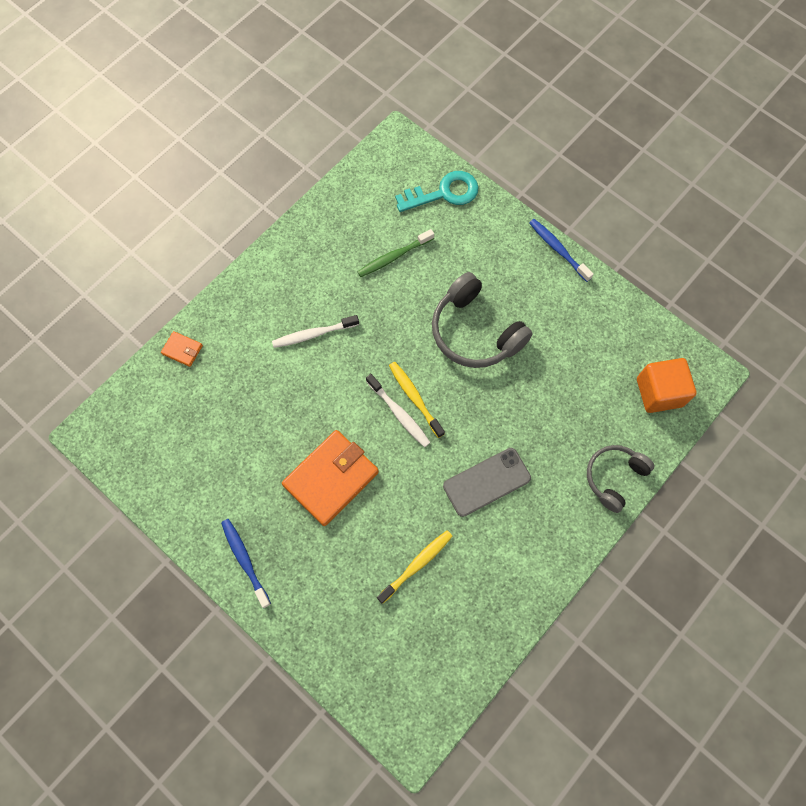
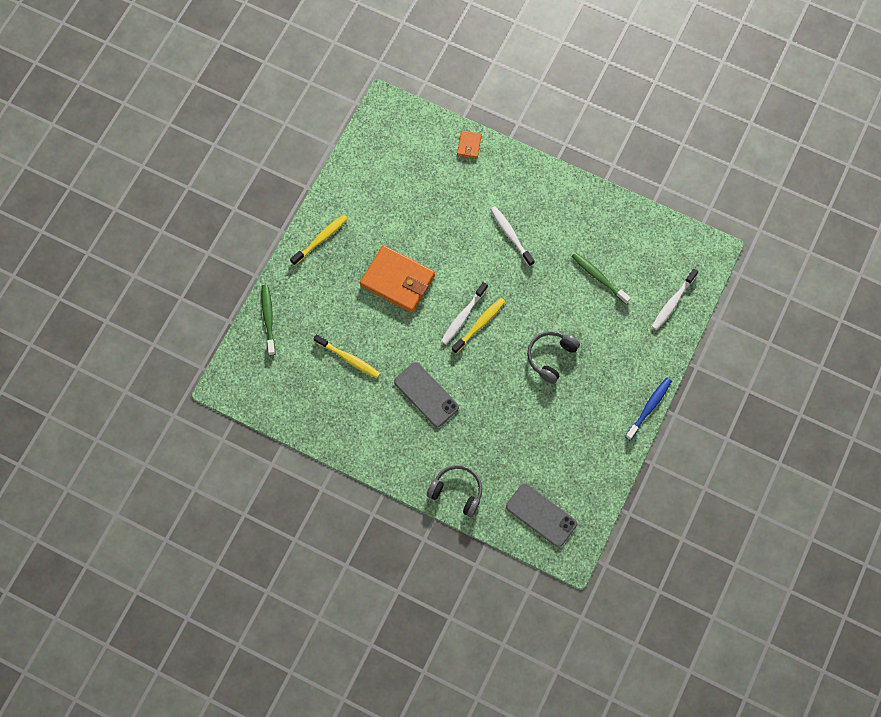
camera: 75 degrees right, 0 degrees up
blue toothbrush [221,519,271,608] -> yellow toothbrush [290,214,348,266]
turquoise key [395,171,479,212] -> white toothbrush [652,269,698,330]
grey headphones [432,272,533,368] -> grey headphones [527,331,580,384], size x0.64
orange cube [637,358,696,413] -> grey phone [506,483,577,547]
none -> green toothbrush [261,285,275,355]

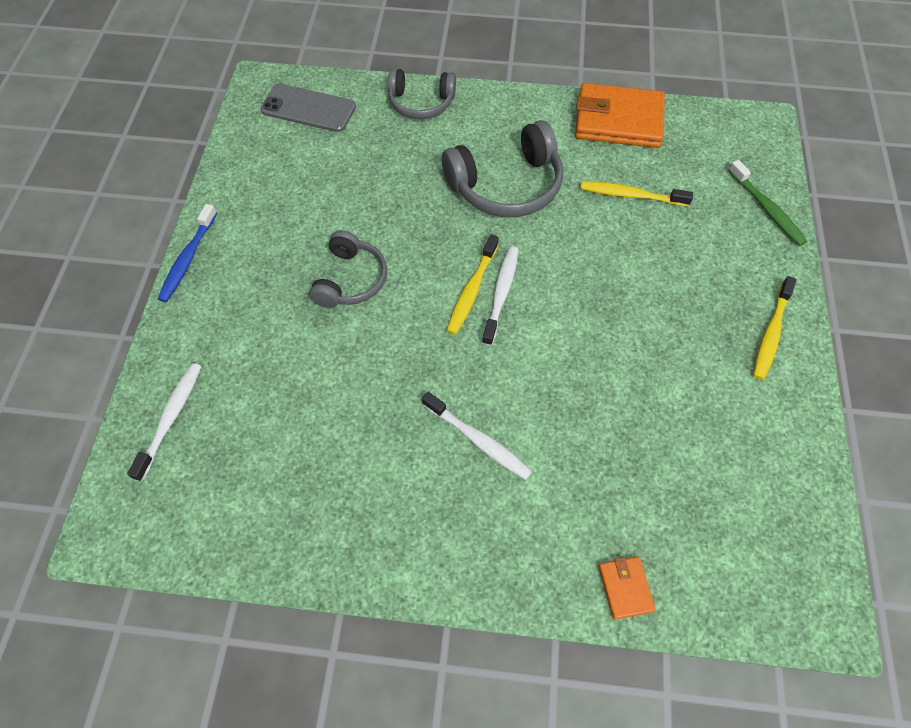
camera: 160 degrees right, 10 degrees down
orange wallet [360,245,435,313] -> orange wallet moved to [575,83,665,148]
grey phone [394,362,459,427] -> grey headphones [442,120,563,217]
green toothbrush [571,252,631,304] -> none

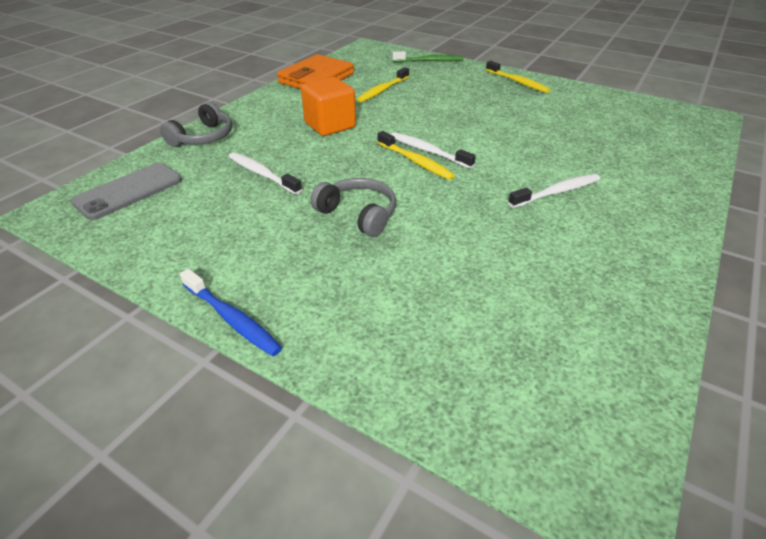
camera: 65 degrees left, 20 degrees down
white toothbrush [127,363,202,481] -> white toothbrush moved to [228,152,302,195]
grey headphones [442,120,563,217] -> orange cube [301,77,356,136]
orange wallet [599,556,656,620] -> none

